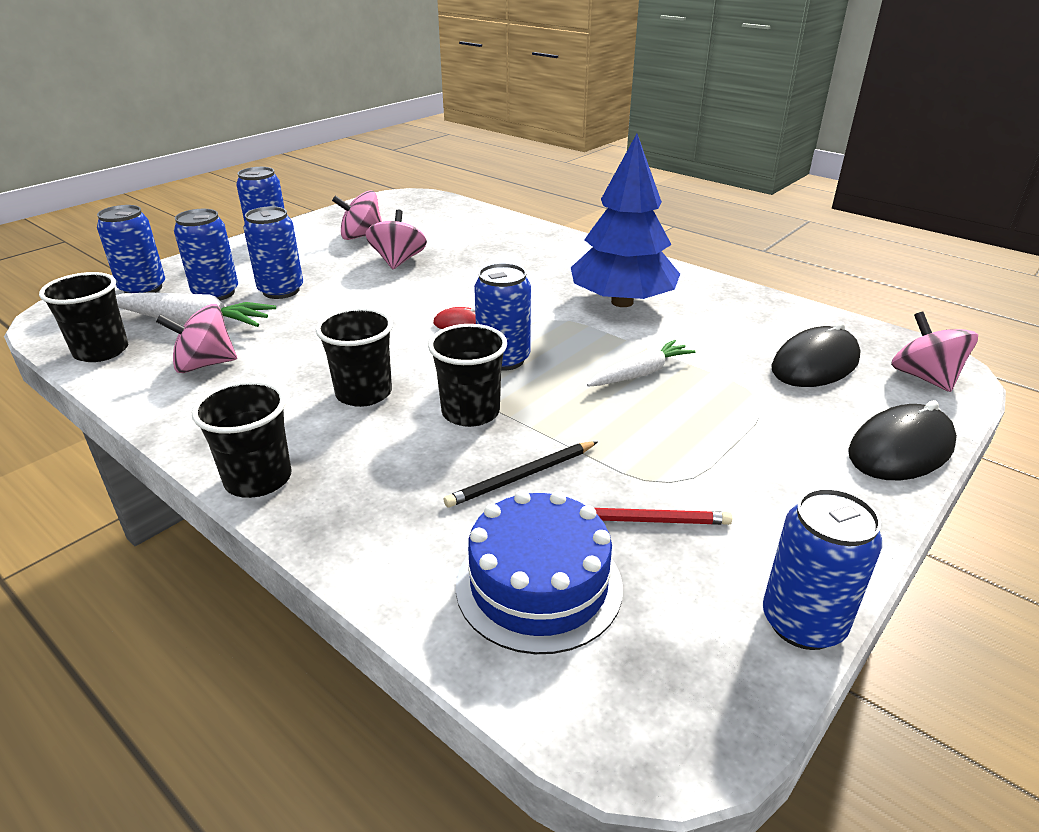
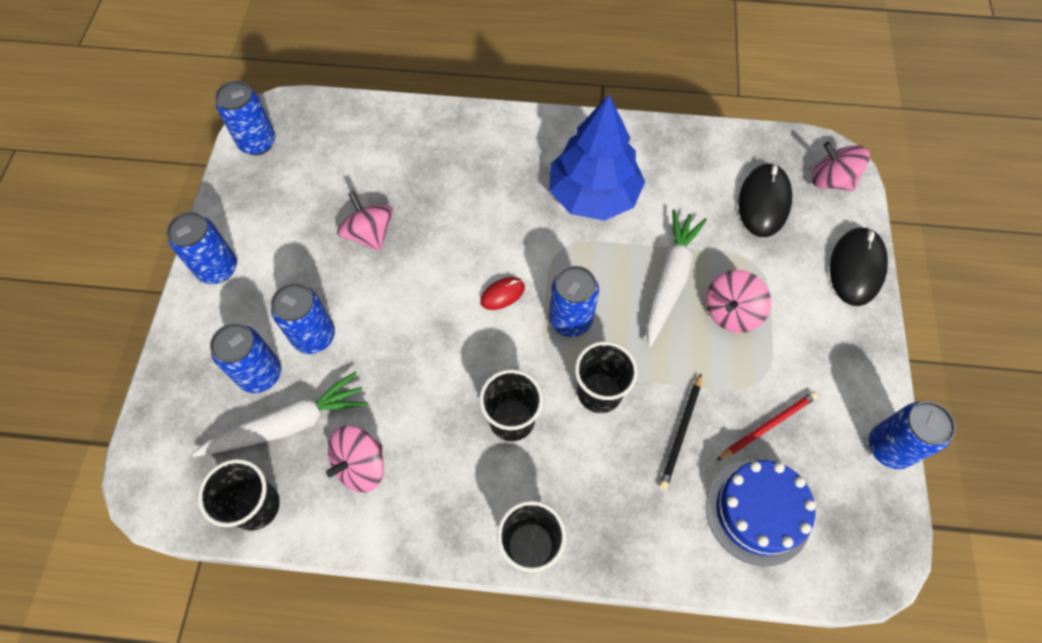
camera: 35 degrees left, 30 degrees up
blue can [97,205,165,293] -> blue can moved to [215,81,275,155]
pink spinning top [332,190,382,240] -> pink spinning top moved to [706,270,771,333]
white carrot [587,340,695,387] -> white carrot [646,209,707,347], size x1.53

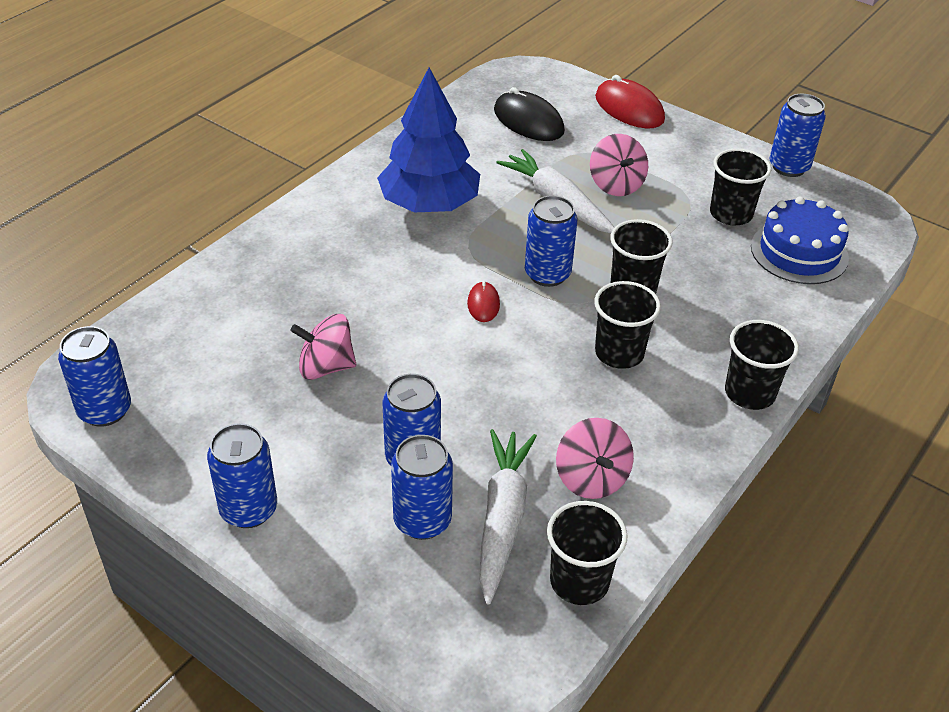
camera: 60 degrees left, 20 degrees down
black pencil [659,374,702,489] -> none
red pencil [717,391,818,460] -> black cup [710,148,771,225]
pink spinning top [811,142,870,191] -> none
black mouse [830,227,888,306] -> red mouse [595,75,665,128]

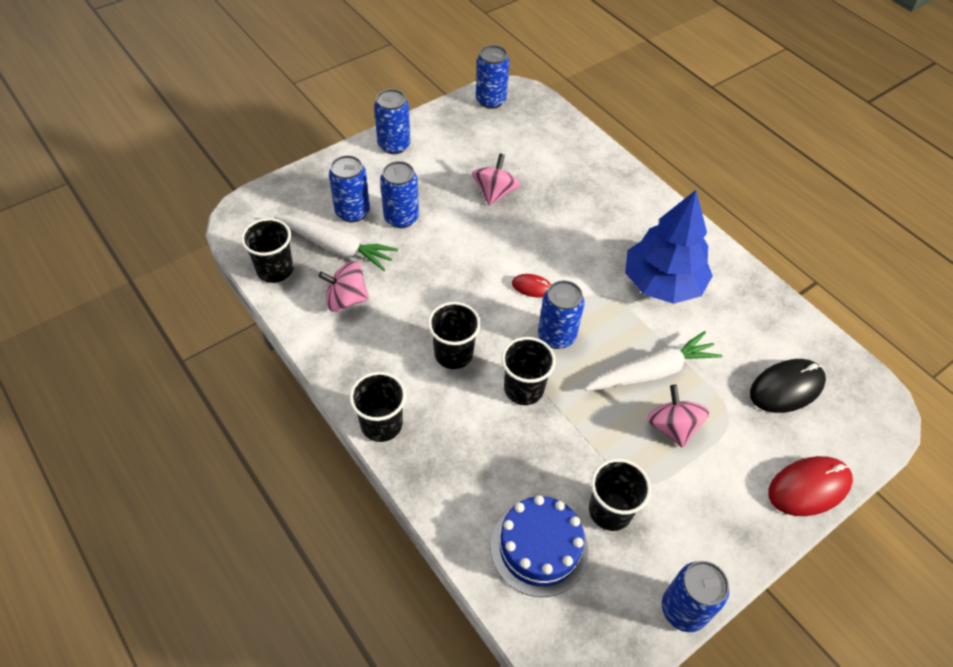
camera: 105 degrees right, 10 degrees up
pink spinning top [590,134,648,196] -> pink spinning top turned 75 degrees clockwise [647,385,709,448]

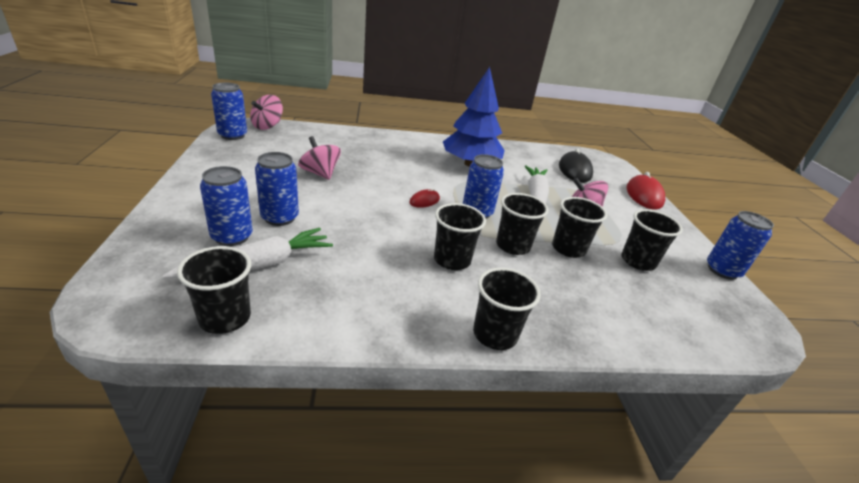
camera: 60 degrees left, 20 degrees down
pink spinning top [319,261,369,312] -> pink spinning top moved to [250,95,283,130]
blue can [374,89,410,154] -> none
blue cake [491,496,588,597] -> none
none -> black cup [552,197,607,258]

